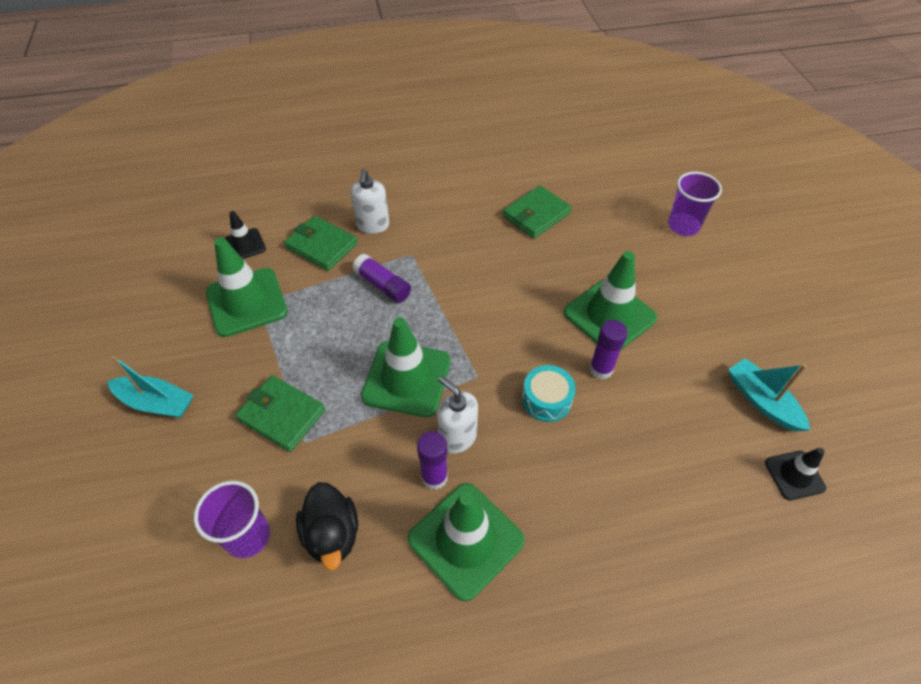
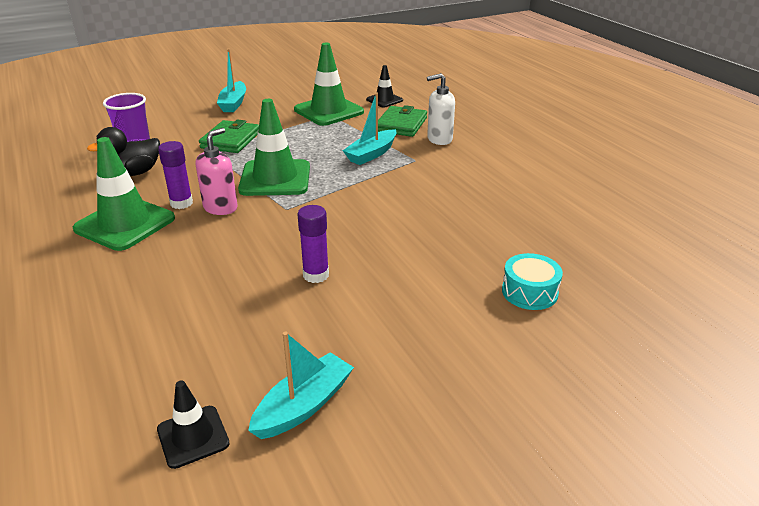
camera: 75 degrees right, 20 degrees down
purple glue stick [353,254,411,303] -> turquoise boat [343,93,397,165]
white soap dispenser [437,376,478,454] -> pink soap dispenser [196,128,238,215]
green wallet [503,186,572,238] -> none
turquoise drum [522,365,576,422] -> turquoise drum moved to [502,253,563,310]
green traffic cone [564,251,657,351] -> none
purple cup [668,172,722,236] -> none

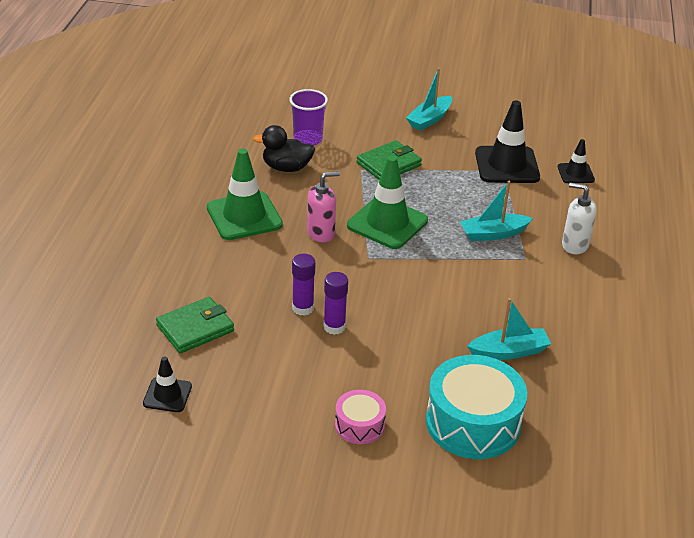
camera: 35 degrees right, 5 degrees up
purple glue stick [158,141,193,209] -> purple glue stick moved to [292,254,315,316]
turquoise boat [248,332,354,439] -> turquoise boat moved to [467,298,551,360]
green traffic cone [294,43,364,126] -> black traffic cone [475,101,540,183]
green wallet [378,105,427,137] -> green wallet moved to [156,297,234,353]
turquoise drum [502,253,563,310] -> turquoise drum [426,355,527,459], size x1.92
none -> pink drum [335,390,386,444]

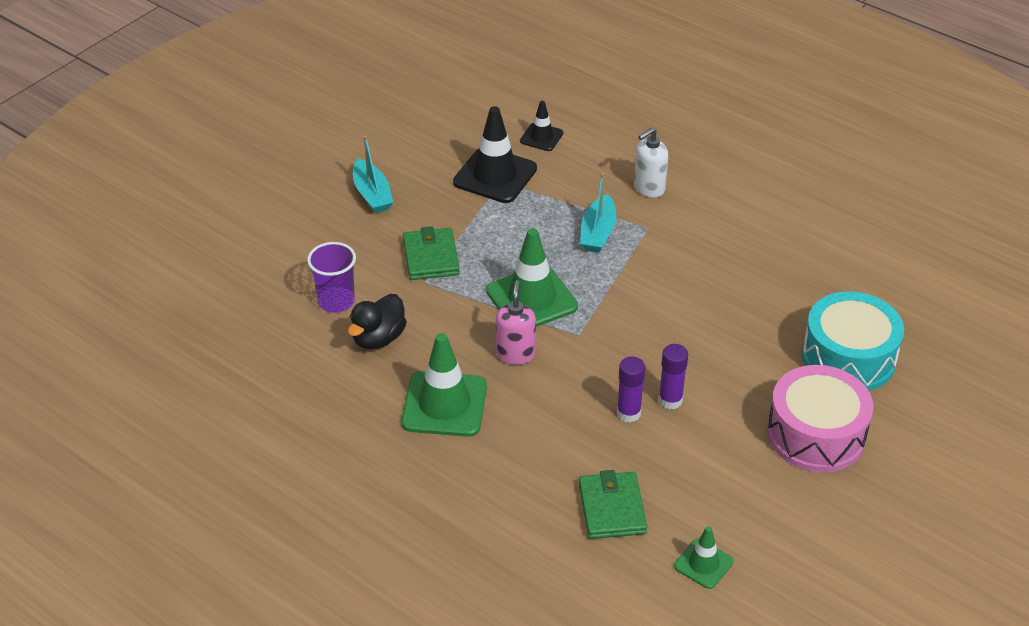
camera: 60 degrees left, 5 degrees up
black traffic cone [143,356,192,412] -> green traffic cone [674,526,734,589]
pink drum [335,390,386,444] -> pink drum [767,365,874,472], size x1.92
turquoise boat [467,298,551,360] -> none

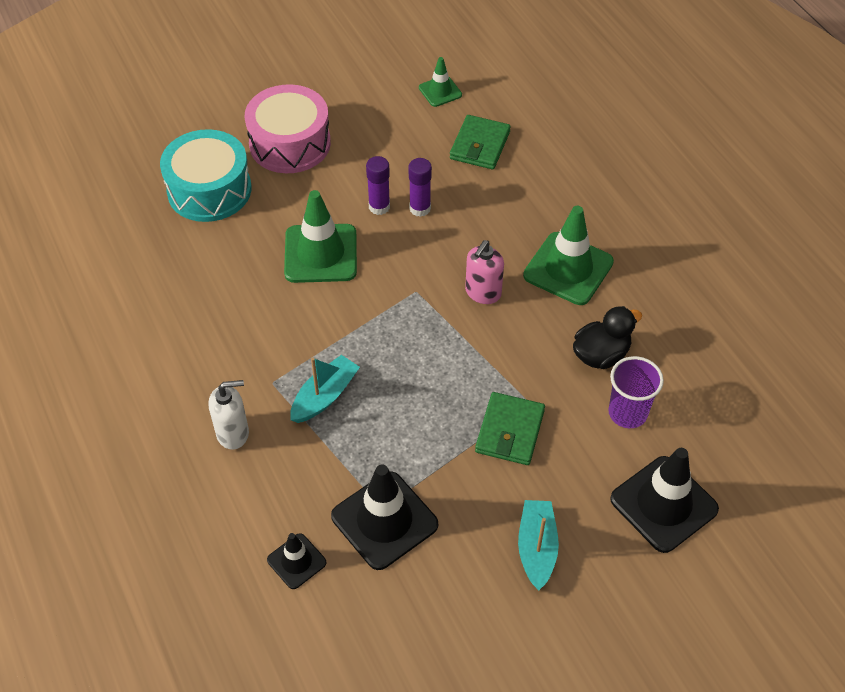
camera: 155 degrees left, 10 degrees up
green traffic cone [486,228,578,327] -> green traffic cone moved to [284,190,357,283]
none -> black traffic cone [610,448,719,553]

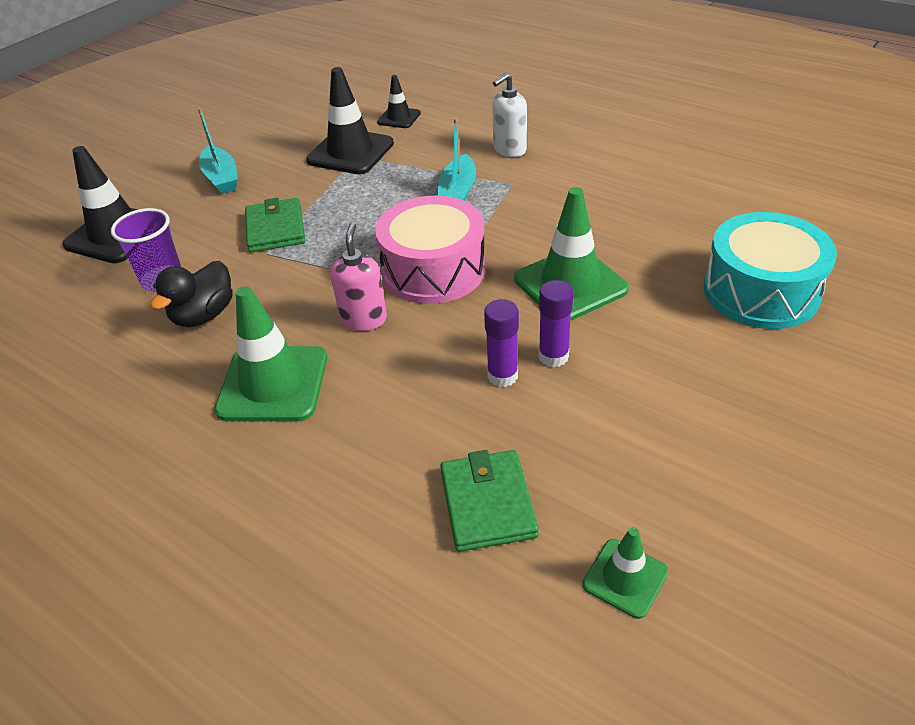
camera: 155 degrees right, 10 degrees down
pink drum [245,84,331,173] -> pink drum moved to [375,196,486,304]

